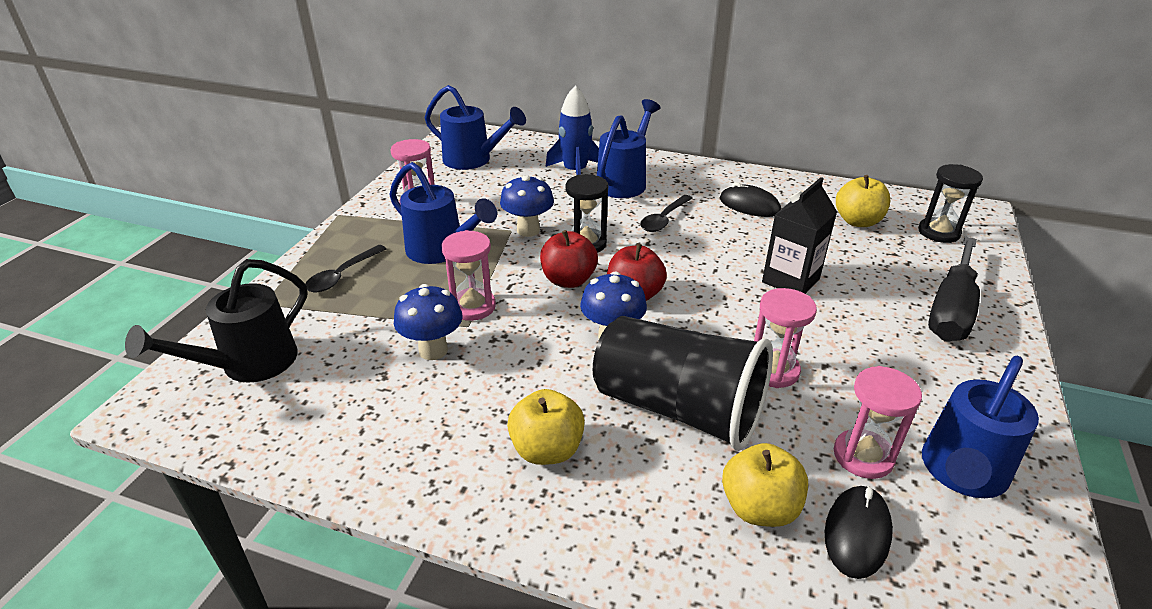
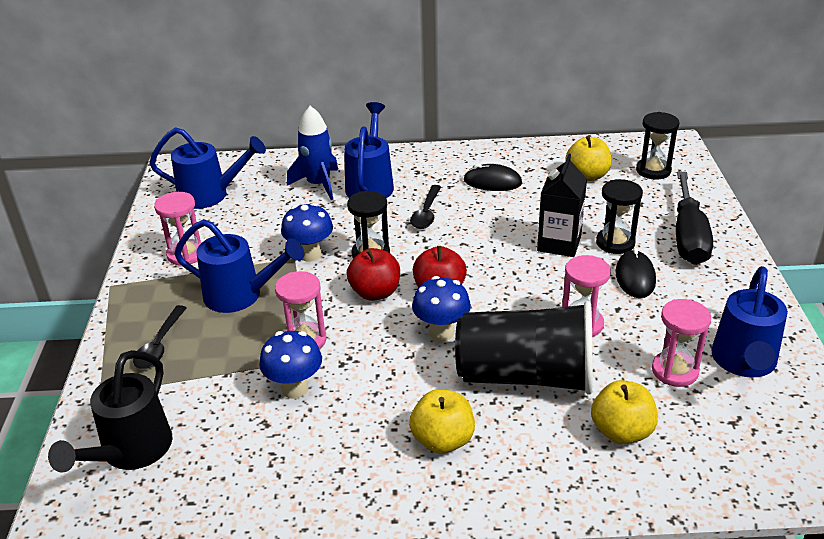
camera: 20 degrees left, 0 degrees up
black mouse [825,486,893,579] -> black mouse moved to [615,248,656,298]
none -> black hourglass [596,179,643,254]

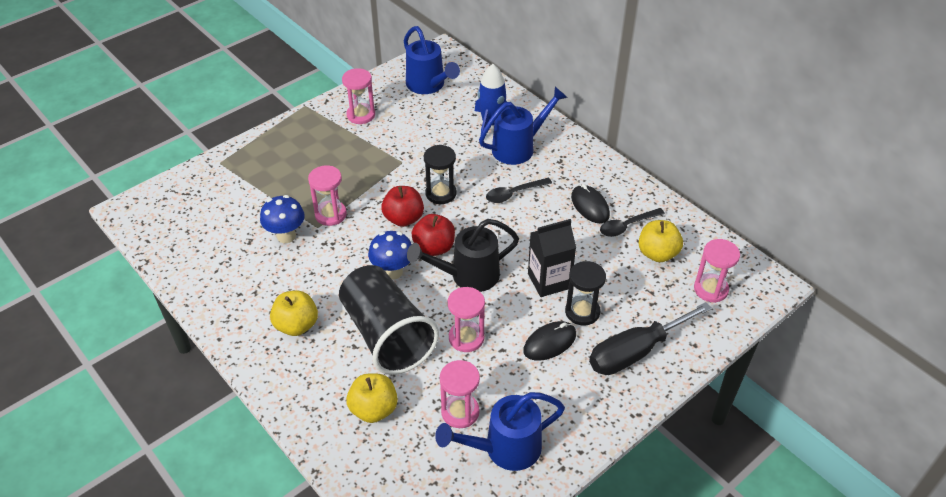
camera: 50 degrees right, 10 degrees up
black watering can [48,350,173,473] -> black watering can moved to [407,219,519,292]
black spoon [133,305,187,369] -> black spoon moved to [600,208,665,237]
blue watering can [174,219,304,313] -> none
blue mushroom [281,203,333,262] -> none
black hourglass [636,112,679,180] -> pink hourglass [694,239,740,303]

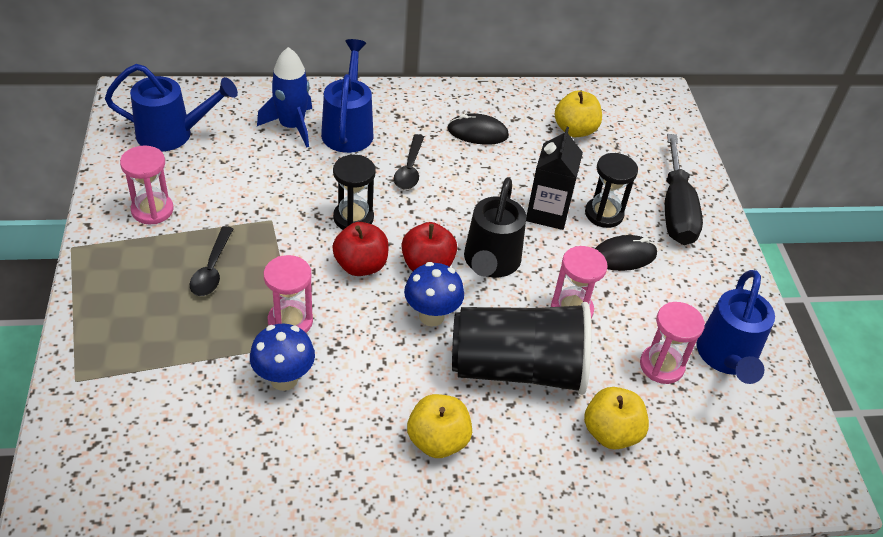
camera: 60 degrees left, 0 degrees up
black mouse [523,321,576,361] -> black mouse turned 75 degrees clockwise [595,235,657,271]
black spoon [600,208,665,237] -> black spoon moved to [190,226,233,296]
pink hourglass [694,239,740,303] -> none

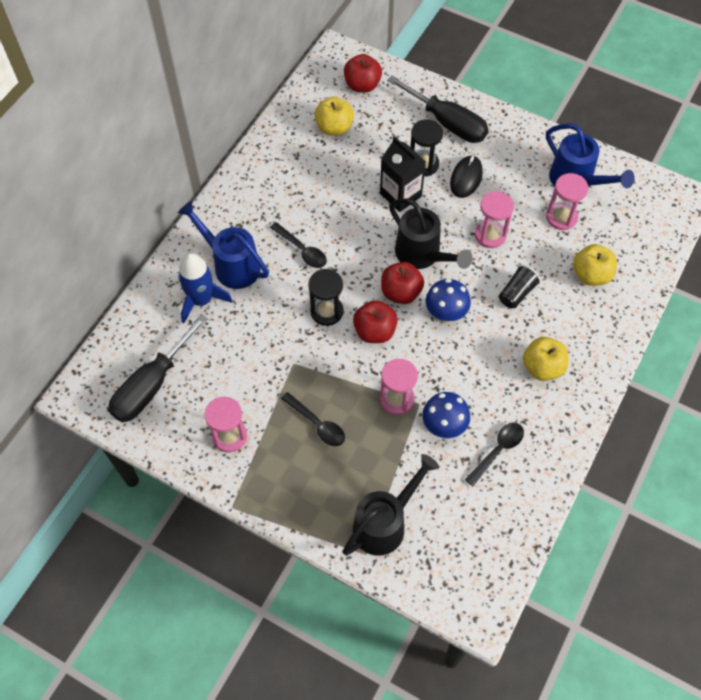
camera: 50 degrees left, 15 degrees up
blue watering can [105,64,238,151] -> black screwdriver [108,314,208,423]
black mouse [447,113,509,145] -> none
black cup [452,302,591,395] -> black cup [499,265,541,308], size x0.43
none -> black watering can [342,454,439,556]
none -> red apple [344,54,382,93]
none -> black spoon [465,423,524,486]

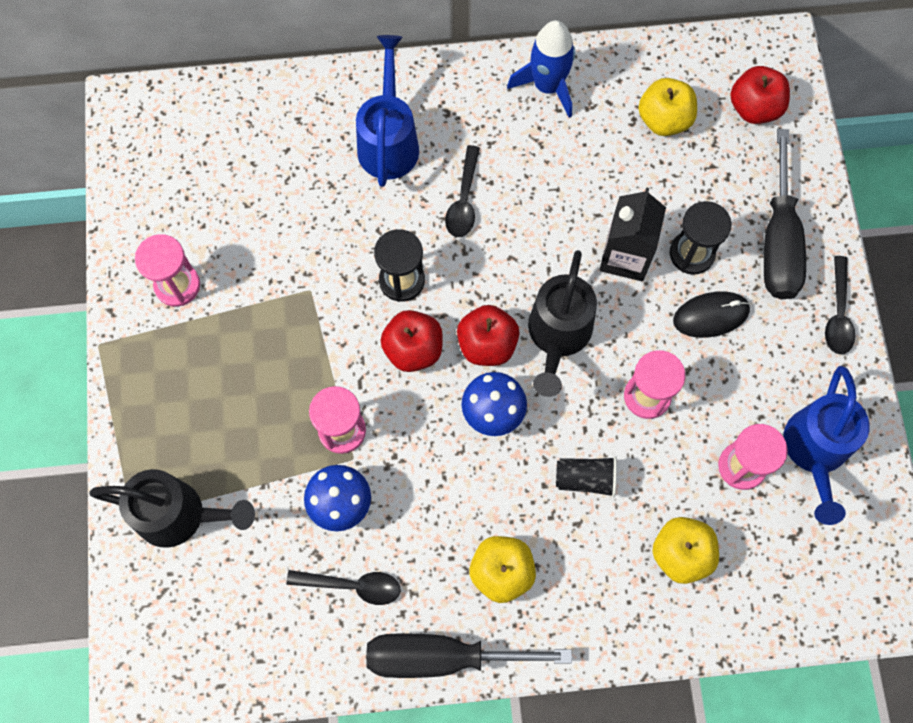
camera: 55 degrees right, 10 degrees up
black screwdriver [108,314,208,423] -> black screwdriver moved to [366,634,572,678]
blue rocket [178,253,232,323] -> blue rocket moved to [507,20,575,118]
black spoon [281,392,345,446] -> black spoon moved to [825,256,855,354]

